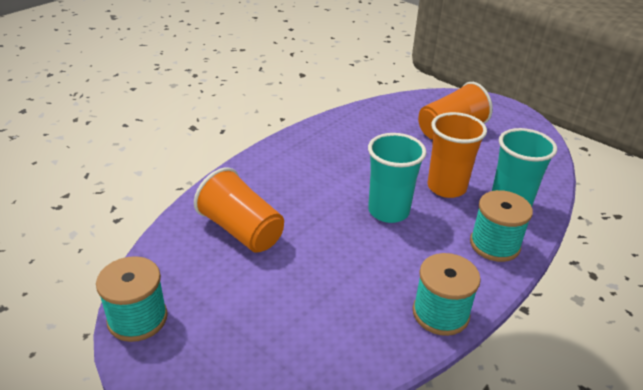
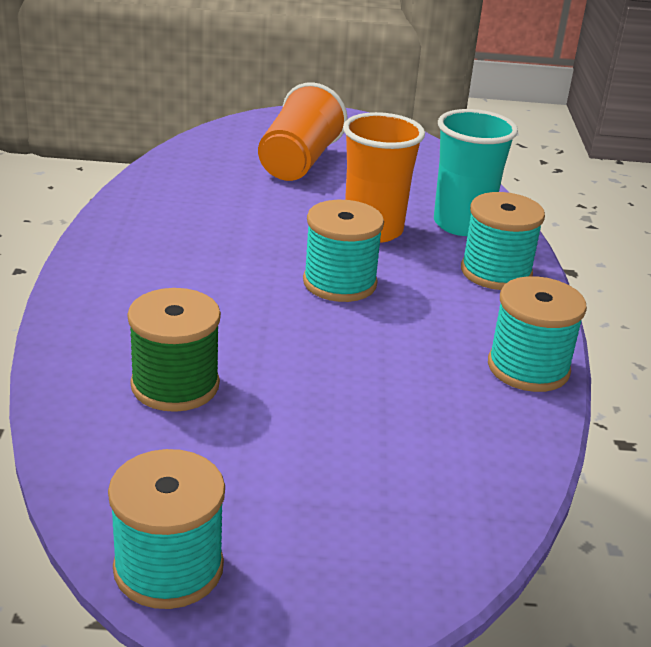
camera: 40 degrees left, 5 degrees down
orange cup [194,167,284,253] -> green spool [127,288,221,412]
turquoise cup [368,133,427,223] -> turquoise spool [303,200,384,302]

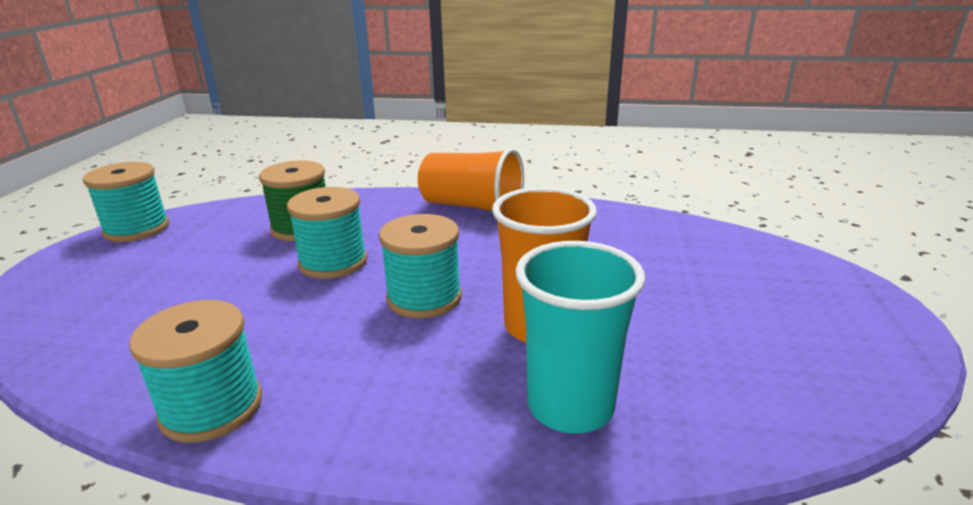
camera: 100 degrees right, 5 degrees down
orange cup [258,82,348,181] -> orange cup moved to [418,148,524,211]
turquoise spool [461,192,545,290] -> turquoise spool moved to [287,187,367,279]

